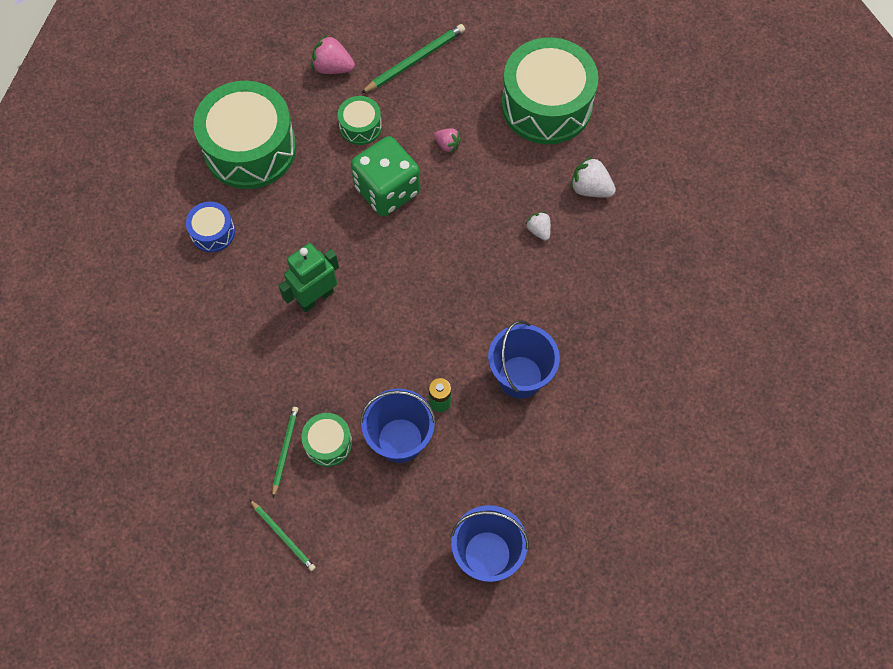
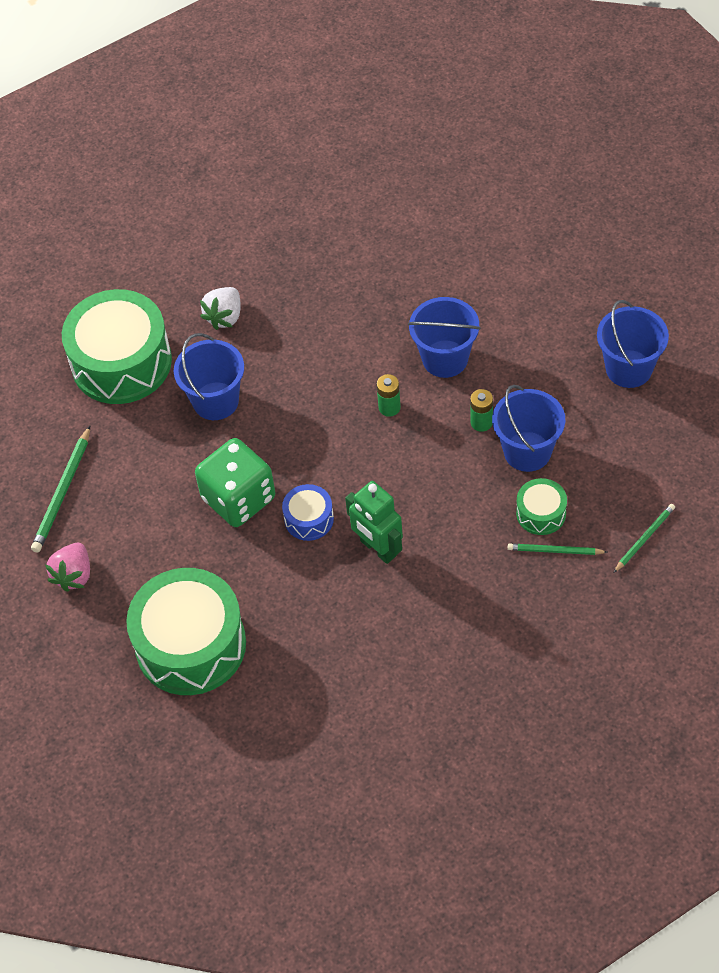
camera: 90 degrees left, 10 degrees down
blue drum [186,202,235,252] -> blue drum moved to [282,484,334,541]
green drum [338,96,382,145] -> none
green pencil [361,24,465,93] -> green pencil turned 120 degrees counterclockwise [31,426,90,553]
pink strawberry [434,128,461,153] -> none
white strawberry [526,212,551,241] -> none
none -> blue bucket [174,333,244,420]
none -> green battery [377,374,401,417]

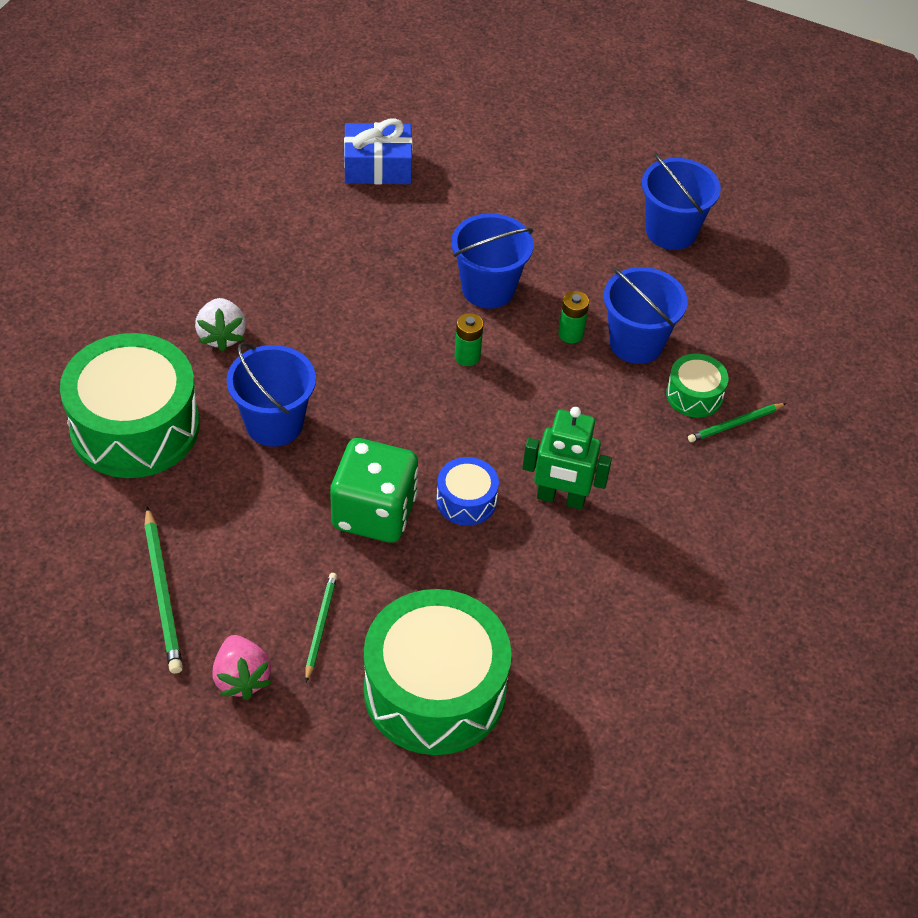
camera: 40 degrees left, 5 degrees down
green pencil [614,504,675,572] -> green pencil moved to [305,573,337,682]
none -> blue gift [344,118,413,184]

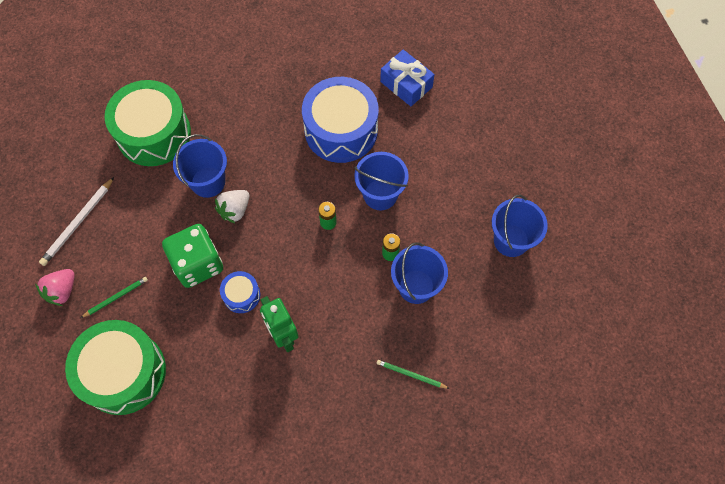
camera: 50 degrees right, 15 degrees up
green pencil [144,506,183,674] -> white pencil [39,177,114,266]
white strawberry [195,298,246,351] -> white strawberry moved to [215,190,249,224]
green drum [666,354,729,418] -> none
none -> blue drum [302,77,379,163]

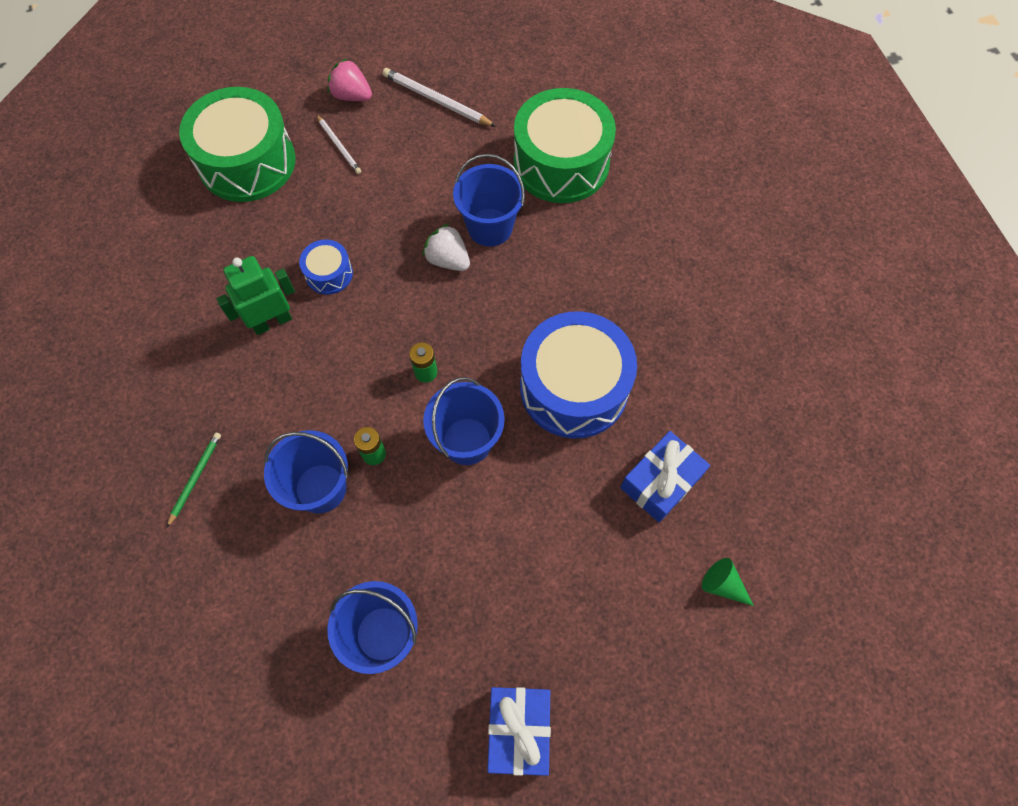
camera: 90 degrees right, 0 degrees up
green pencil [81,277,148,318] -> white pencil [316,114,361,174]
green dice [162,224,223,288] -> none
none -> blue gift [487,687,551,776]
none -> green cone [702,558,754,606]

